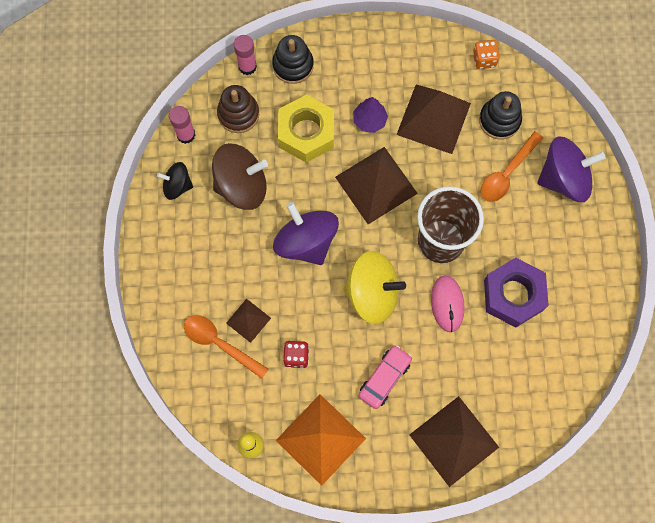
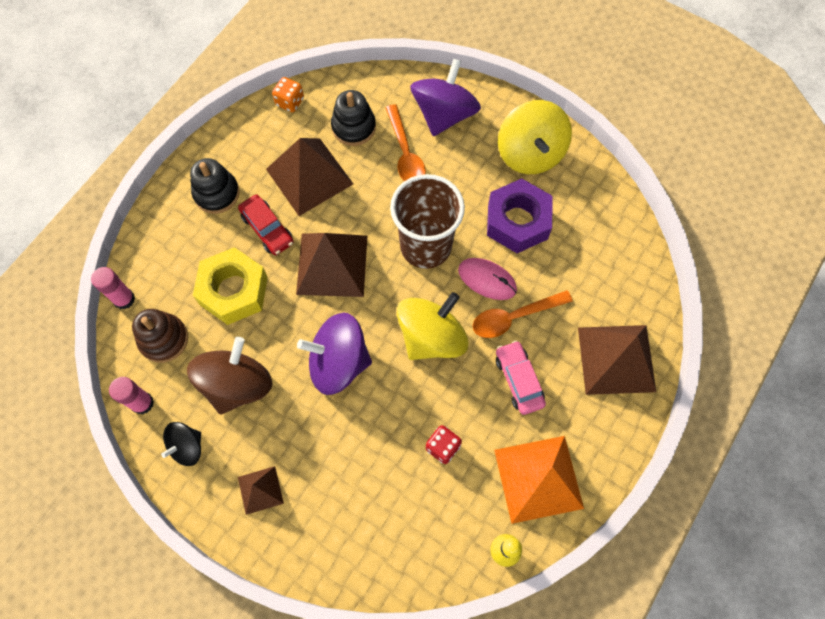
camera: 55 degrees left, 5 degrees down
orange spoon [184,315,268,379] -> orange spoon moved to [473,290,573,338]
brown pyramid [226,299,271,343] -> brown pyramid moved to [238,466,284,515]
black stacking toy [272,35,314,84] -> black stacking toy moved to [190,158,240,214]
purple tree [353,97,388,133] -> red car [238,195,294,255]
none -> yellow spinning top [498,100,572,174]

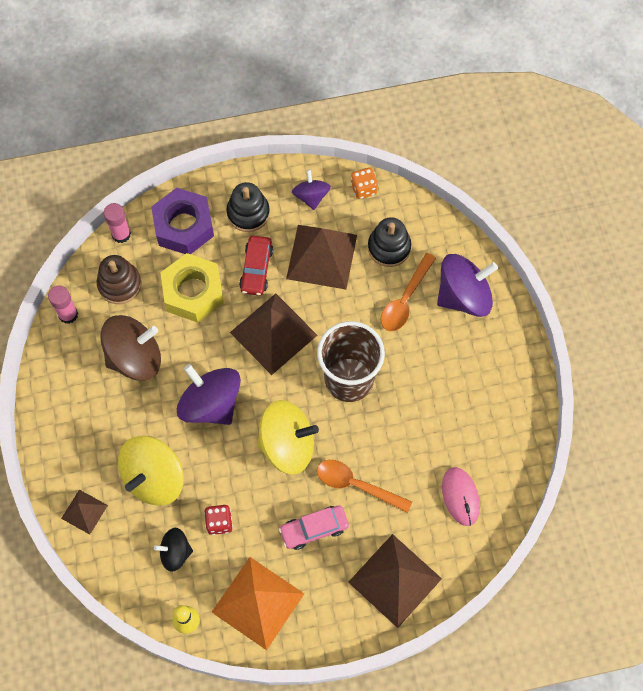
camera: 45 degrees right, 0 degrees up
black spinning top [161,422,201,466] -> black spinning top moved to [154,528,193,572]
brown pyramid [238,466,284,515] -> brown pyramid moved to [61,490,108,534]
pink mouse [458,258,517,300] -> pink mouse moved to [442,467,480,526]
purple nut [487,178,552,253] -> purple nut moved to [151,188,214,254]
pink car [496,340,546,415] -> pink car turned 135 degrees counterclockwise [279,505,349,550]
yellow spinning top [498,100,572,174] -> yellow spinning top moved to [118,436,184,506]
none -> purple spinning top [292,170,331,210]

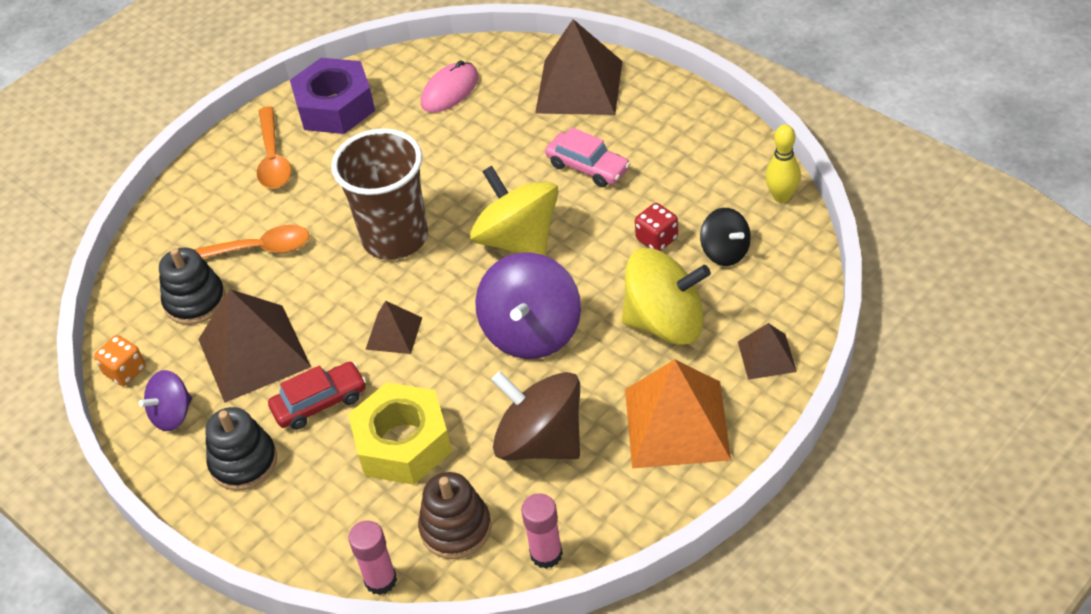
camera: 120 degrees left, 20 degrees down
purple nut [151,188,214,254] -> purple nut moved to [290,58,375,134]
orange pyramid [212,557,304,650] -> orange pyramid moved to [625,359,731,468]
brown pyramid [230,293,317,375] -> brown pyramid [365,301,422,354], size x0.52
orange spoon [317,460,412,513] -> orange spoon moved to [257,107,291,189]
purple spinning top [437,254,498,317] -> none

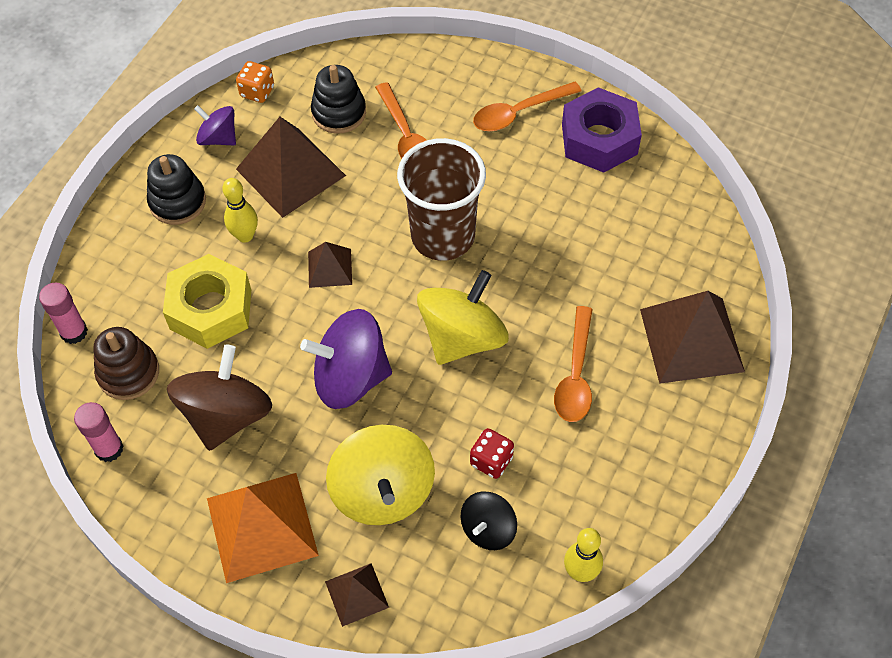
camera: 70 degrees right, 10 degrees up
red car [268,362,366,430] -> yellow bowling pin [222,178,258,243]
pink mouse [421,61,479,113] -> none
pink car [545,127,630,187] -> orange spoon [554,306,593,422]

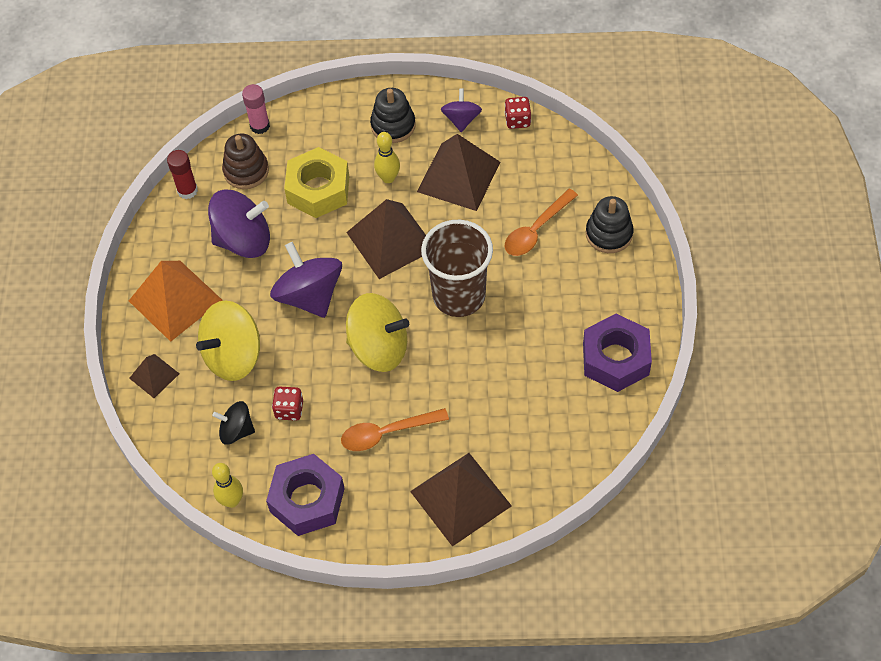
camera: 65 degrees right, 0 degrees up
pink glue stick [74,402,123,462] -> red glue stick [167,150,198,199]
brown spinning top [167,345,272,451] -> purple spinning top [208,190,270,258]
orange dice [236,61,274,103] -> red dice [505,97,531,129]
brown pyramid [308,242,352,288] -> brown pyramid [346,199,426,279], size x1.92
black stacking toy [311,65,366,134] -> black stacking toy moved to [586,196,634,253]
orange spoon [473,82,582,131] -> none
none -> purple nut [266,454,345,536]

